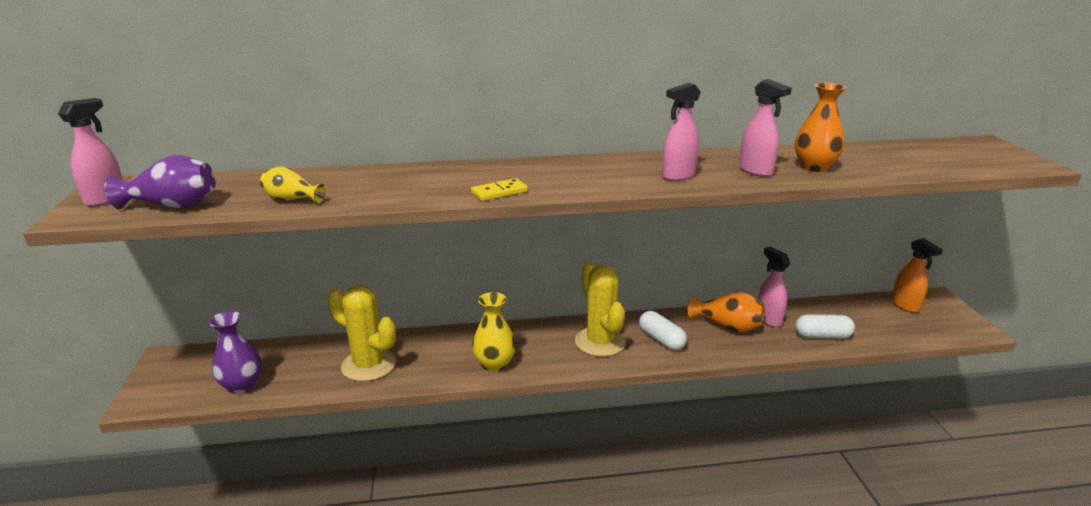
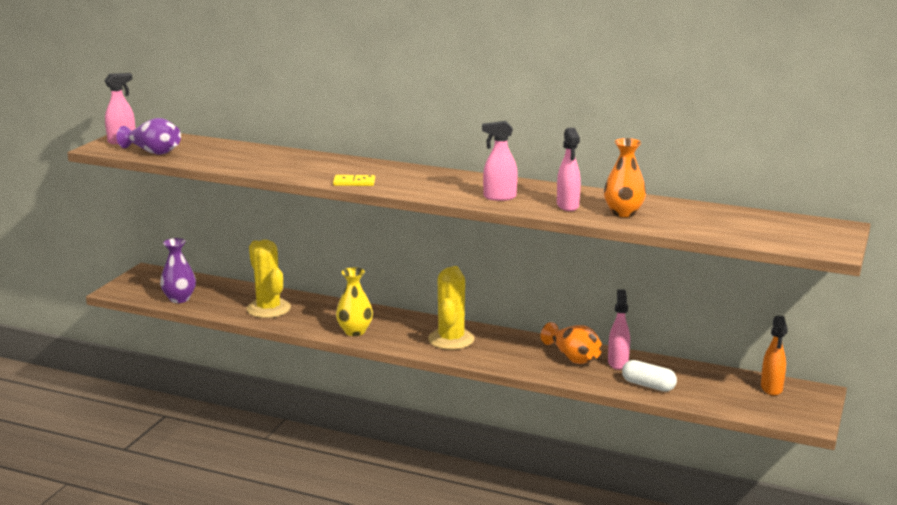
camera: 30 degrees right, 5 degrees down
yellow vase [260,166,325,204] -> none
white capsule [639,311,687,350] -> none

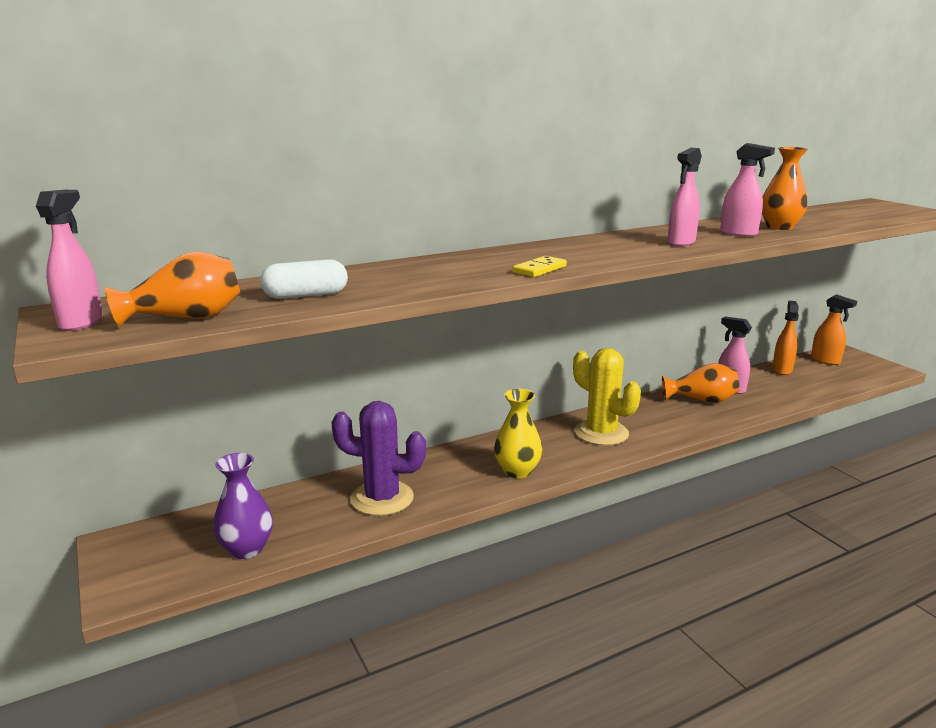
camera: 50 degrees left, 0 degrees up
purple vase [116,118,181,155] -> orange vase [104,252,240,328]
yellow cactus [247,239,291,318] -> purple cactus [331,401,426,516]
white capsule [622,360,677,392] -> white capsule moved to [260,259,348,299]
none -> orange spray bottle [772,300,799,375]

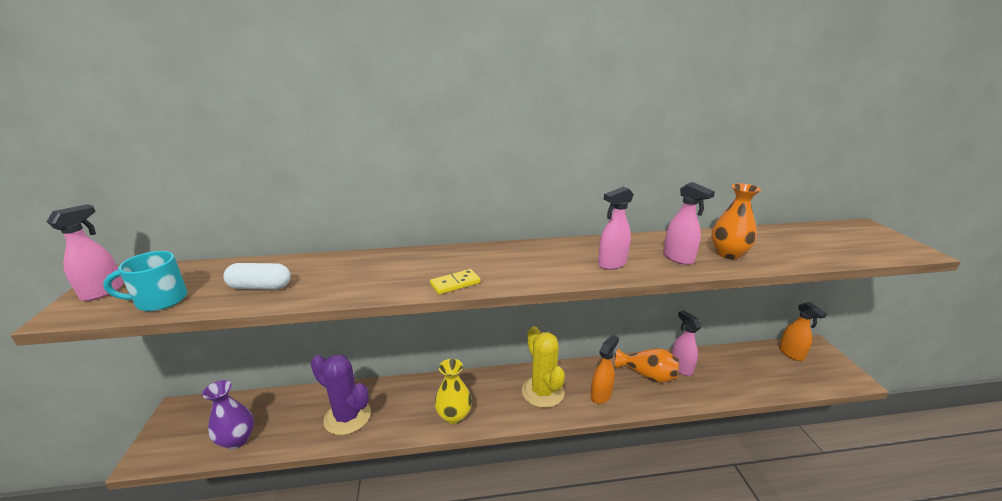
camera: 20 degrees right, 5 degrees up
orange vase [104,252,240,328] -> turquoise mug [103,251,188,311]
orange spray bottle [772,300,799,375] -> orange spray bottle moved to [591,335,619,404]

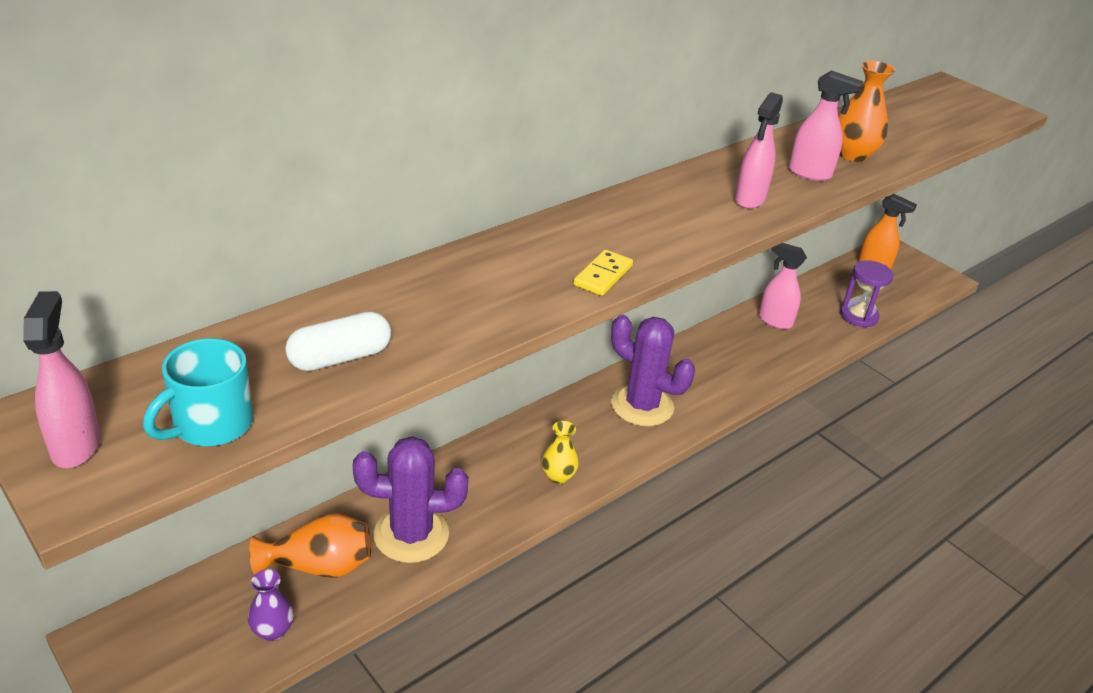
camera: 35 degrees left, 10 degrees up
purple vase [202,380,254,449] -> purple vase [248,569,294,641], size x0.66
yellow vase [435,359,472,424] -> yellow vase [542,421,579,484], size x0.66
yellow cactus [522,326,565,408] -> purple cactus [611,315,695,426]
orange spray bottle [591,335,619,404] -> none
orange vase [615,348,679,383] -> orange vase moved to [249,513,371,578]
none -> purple hourglass [840,260,894,327]

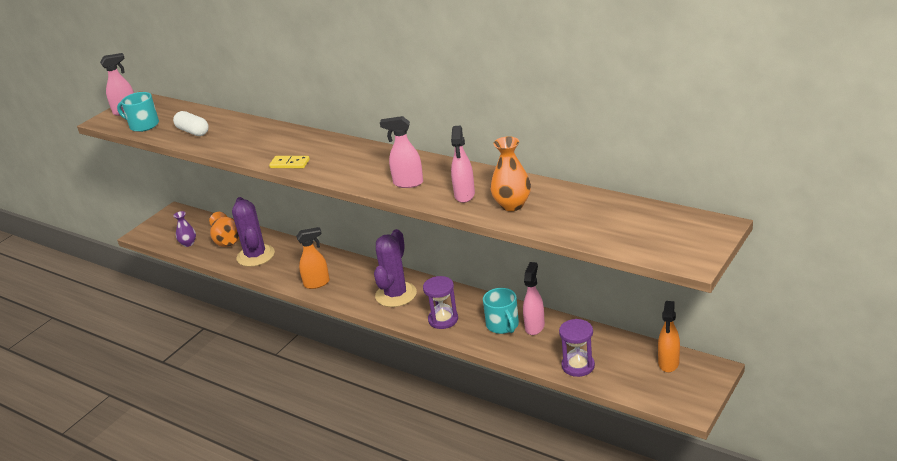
camera: 80 degrees right, 5 degrees down
yellow vase [542,421,579,484] -> orange spray bottle [296,227,330,289]
none -> purple hourglass [423,276,458,329]
none -> turquoise mug [483,288,519,334]

